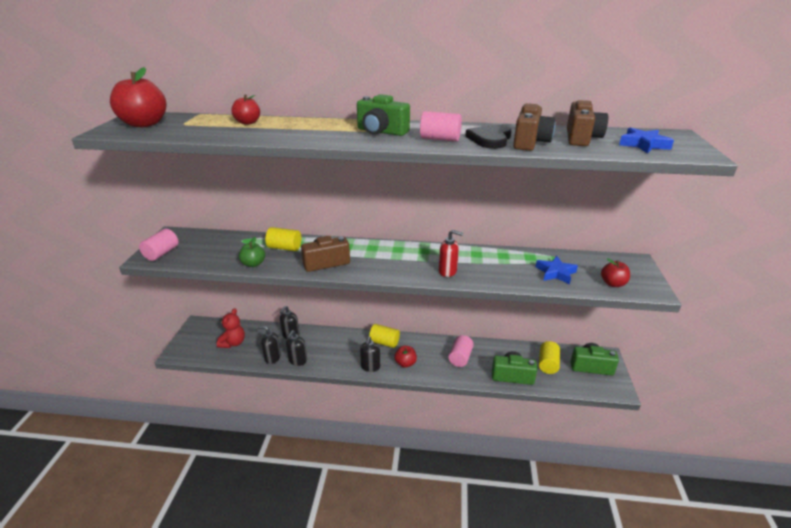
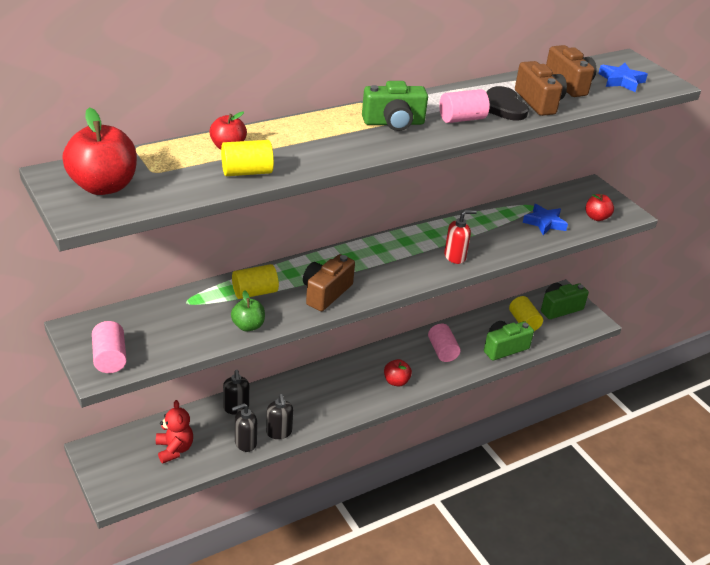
camera: 40 degrees left, 5 degrees up
black soap dispenser [360,336,380,372] -> none
yellow cylinder [369,324,400,348] -> yellow cylinder moved to [221,140,274,176]

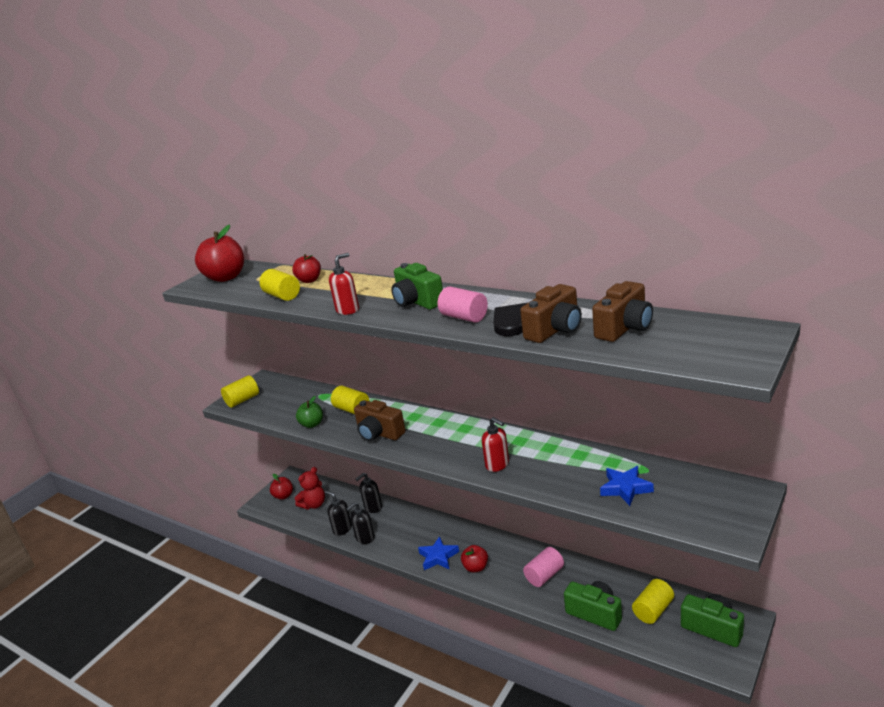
camera: 70 degrees right, 10 degrees down
pink cylinder [92,321,127,373] -> yellow cylinder [221,375,259,408]
brown camera [303,254,355,311] -> brown camera turned 150 degrees counterclockwise [354,400,406,441]
red apple [586,194,614,221] -> red apple moved to [270,474,293,500]
blue star [598,63,648,92] -> blue star moved to [418,536,459,570]
none -> red soap dispenser [329,253,359,315]

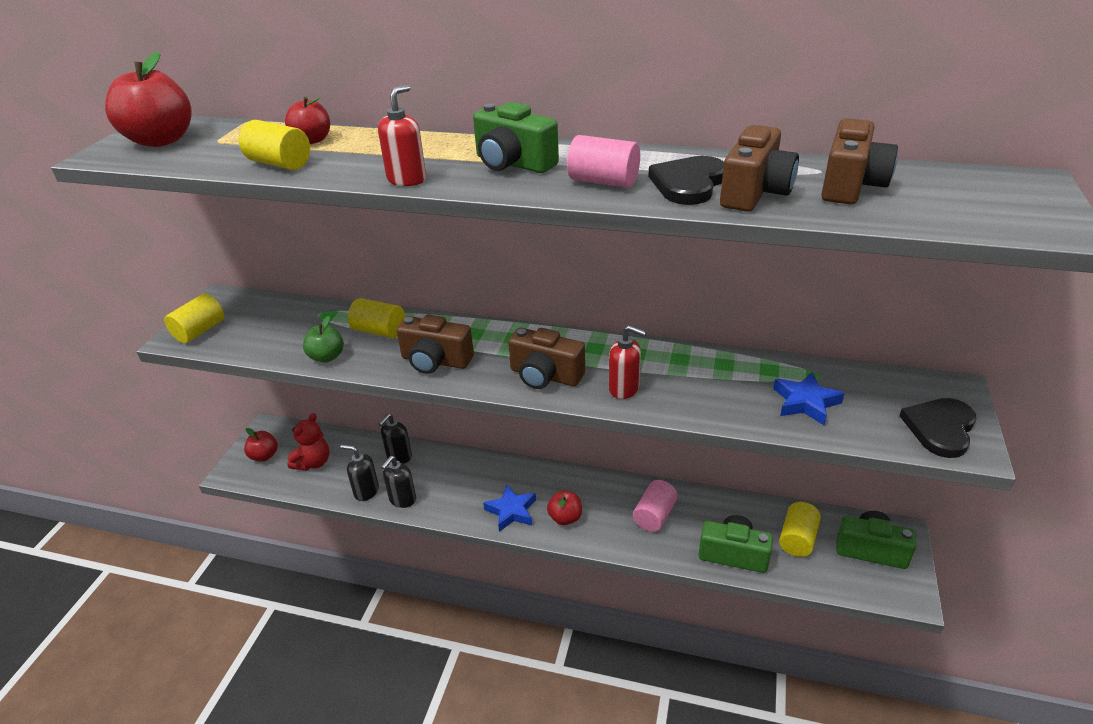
camera: 20 degrees left, 10 degrees up
none -> brown camera [508,328,585,389]
none -> black heart [899,398,977,458]

